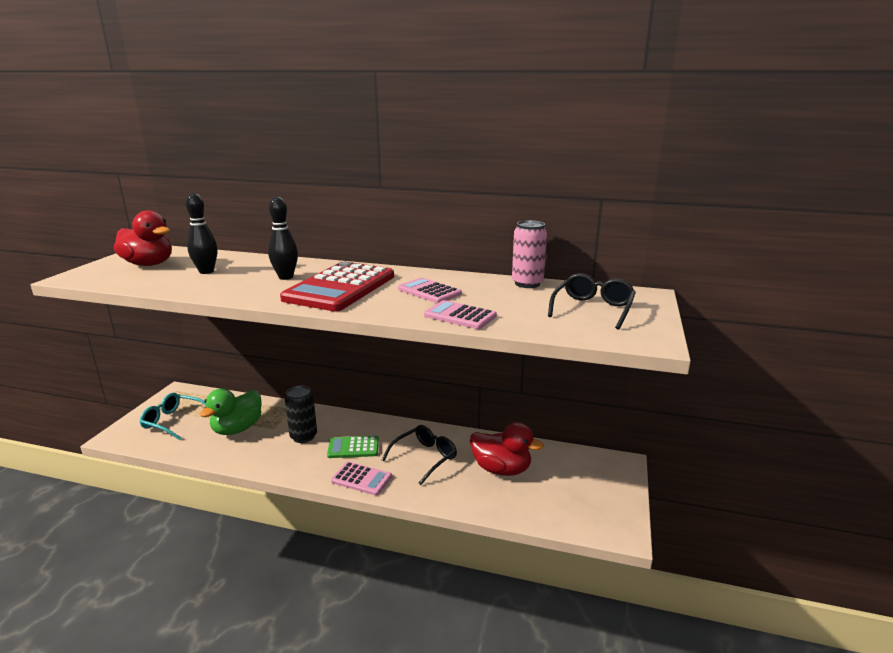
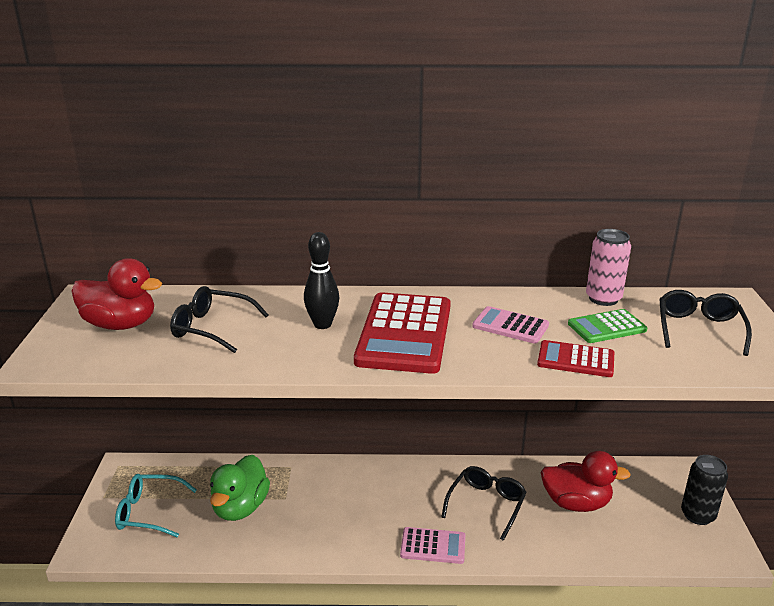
camera: 15 degrees left, 5 degrees up
black bowling pin [186,193,217,274] -> black glasses [170,286,269,353]
black can [285,385,317,443] -> black can moved to [681,455,728,525]
green calculator [327,436,379,458] -> green calculator moved to [568,309,647,343]
pink calculator [424,300,497,329] -> red calculator [537,340,614,377]

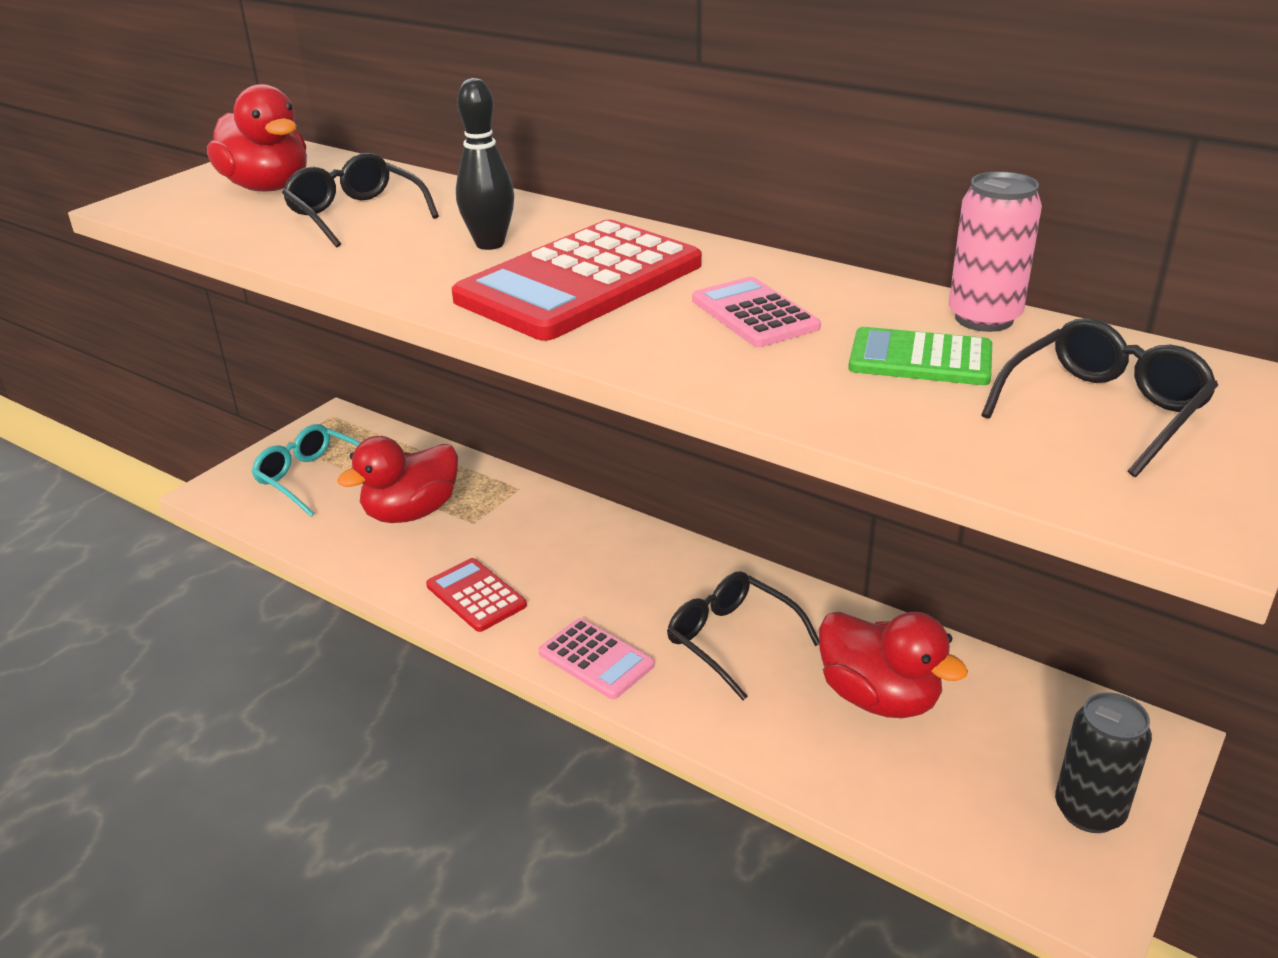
camera: 35 degrees right, 5 degrees up
green duck [210,455,270,521] -> red duck [337,436,458,523]
black glasses [441,466,527,541] -> black glasses turned 105 degrees counterclockwise [667,571,819,701]
red calculator [537,340,614,377] -> red calculator moved to [426,558,527,632]

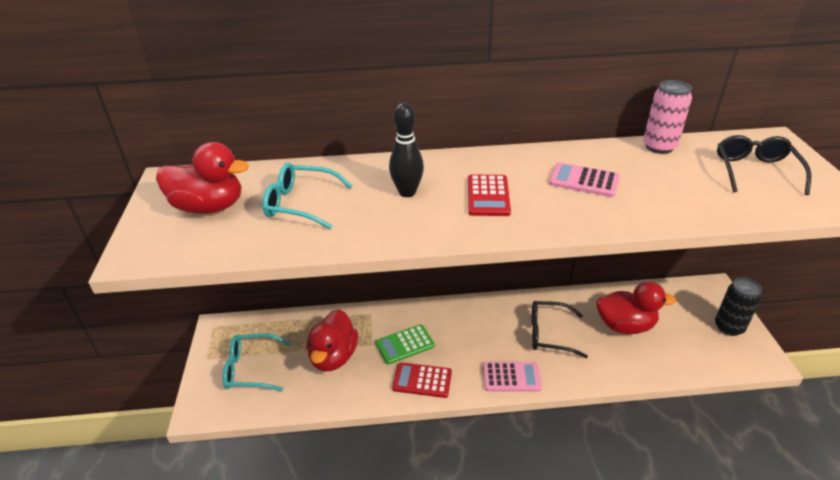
camera: 40 degrees left, 5 degrees up
black glasses [282,153,439,248] -> turquoise glasses [262,163,353,229]
red calculator [451,219,702,341] -> red calculator [468,175,511,216], size x0.52
green calculator [848,327,992,385] -> green calculator moved to [376,324,435,364]

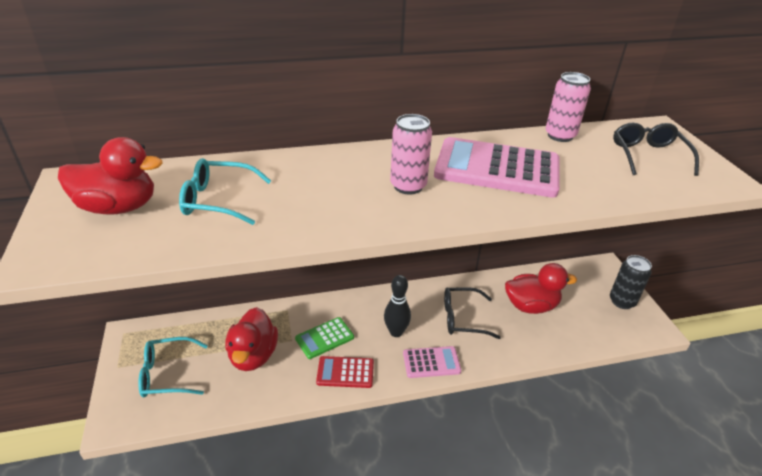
camera: 10 degrees left, 0 degrees up
black bowling pin [389,103,424,197] -> black bowling pin moved to [384,275,411,337]
red calculator [468,175,511,216] -> pink can [390,114,432,195]
pink calculator [549,162,620,197] -> pink calculator [434,137,560,198], size x1.92

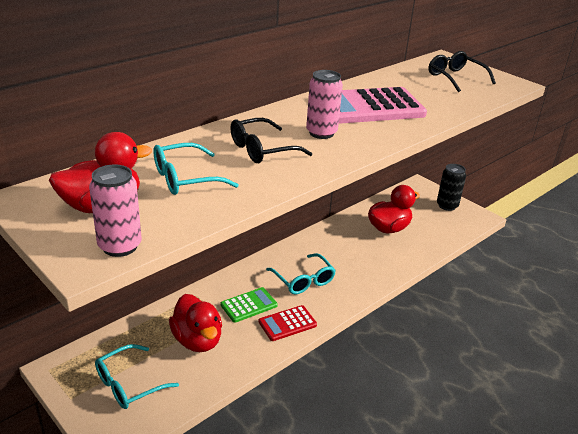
camera: 30 degrees left, 5 degrees down
green calculator [295,317,354,359] -> green calculator turned 150 degrees counterclockwise [221,287,278,323]
black bowling pin [384,275,411,337] -> turquoise glasses [266,253,336,294]
pink calculator [403,346,461,378] -> none
black glasses [444,287,501,339] -> black glasses moved to [230,118,312,163]
pink can [546,72,591,142] -> pink can moved to [89,164,142,257]

